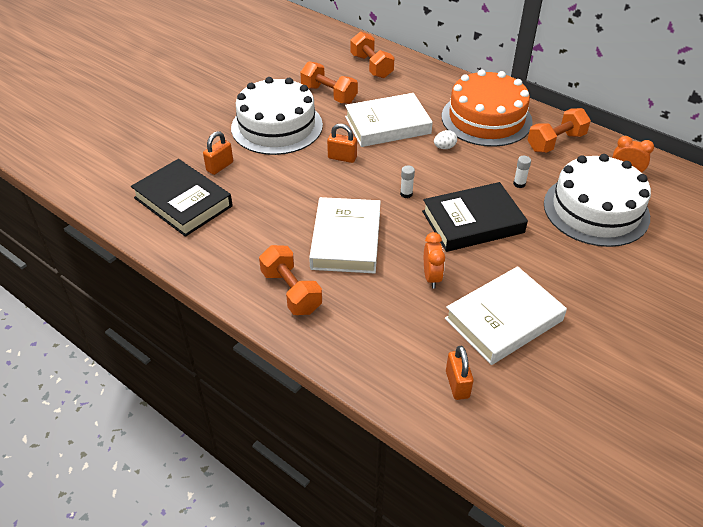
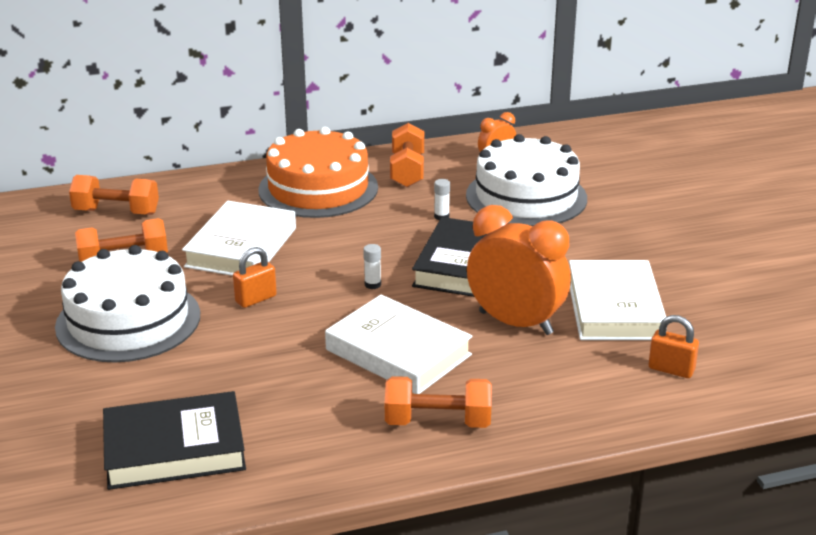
camera: 55 degrees left, 15 degrees down
orange padlock [203,131,233,175] -> none
orange clock [424,232,445,289] -> orange clock [467,205,571,335], size x2.01
white egg [434,130,457,149] -> none

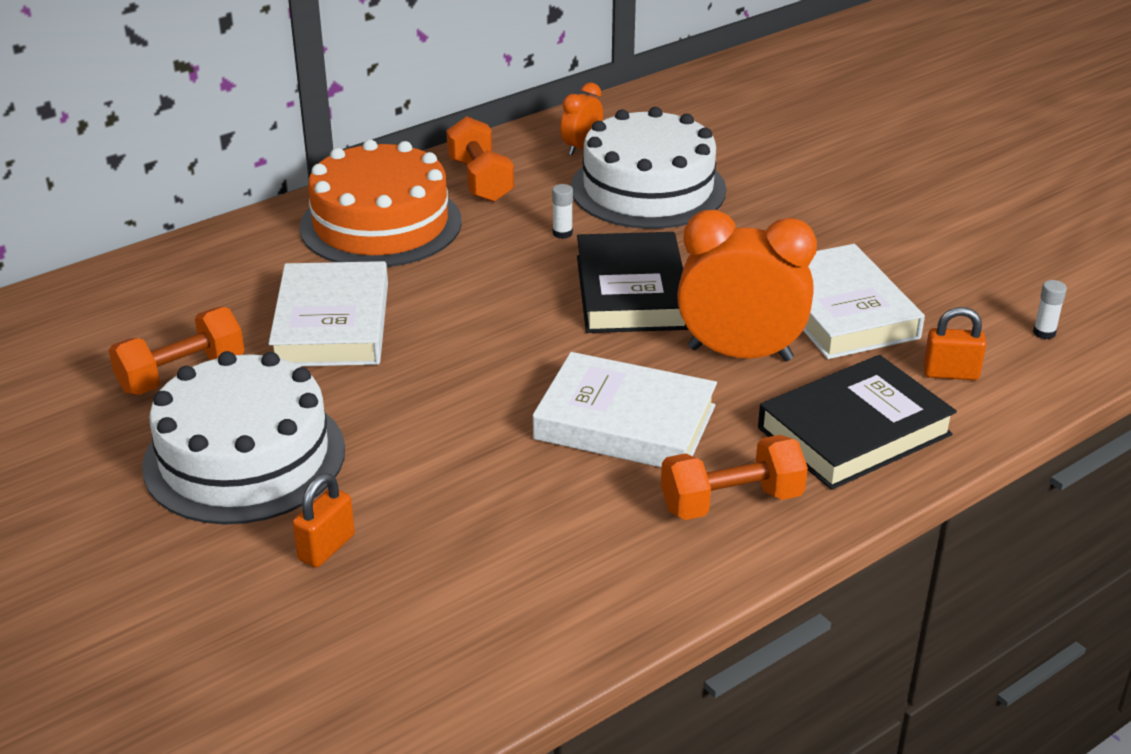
camera: 20 degrees left, 5 degrees up
orange dumbbell [69,175,159,215] -> none
black book [103,391,246,490] -> black book moved to [758,355,957,490]
orange padlock [233,247,277,308] -> orange padlock moved to [292,473,355,568]
white glue stick [363,244,381,289] -> white glue stick moved to [1033,280,1067,339]

